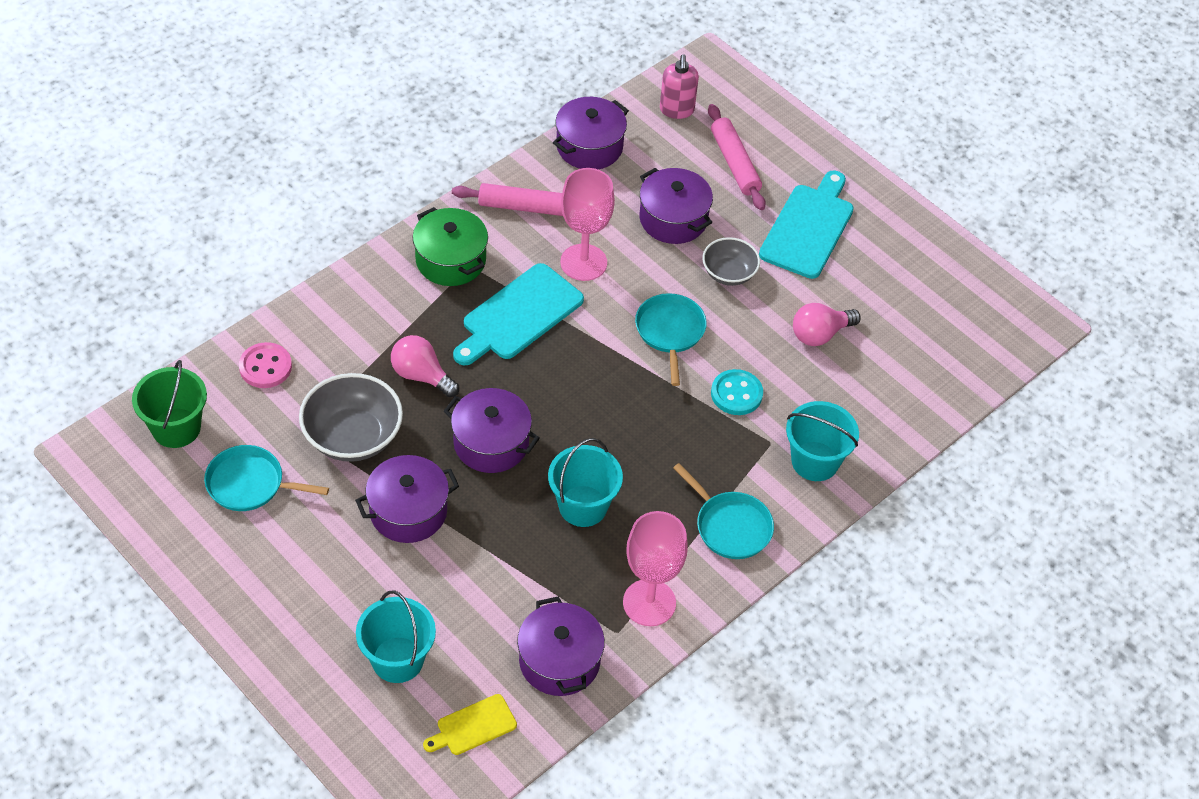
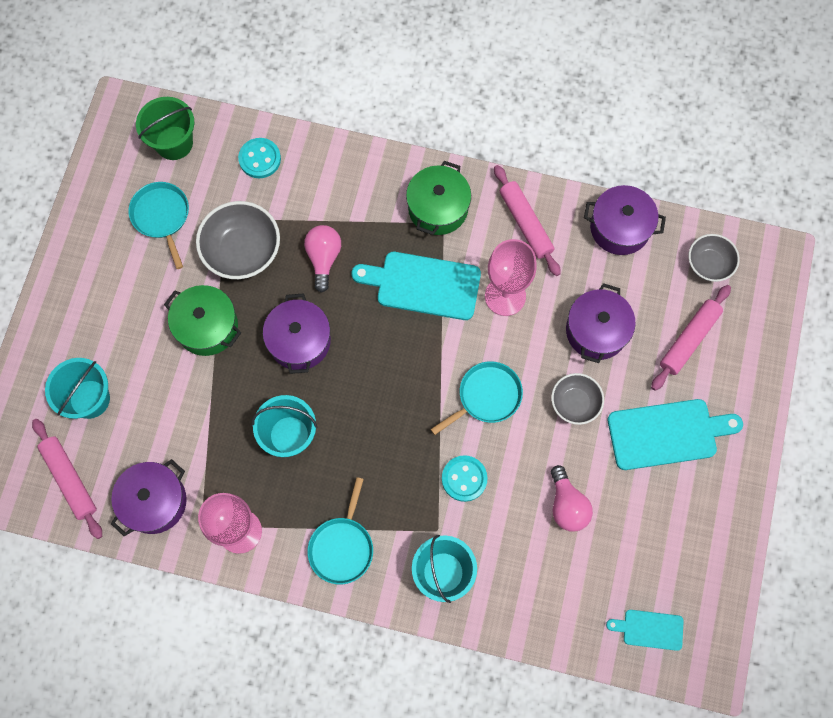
camera: 60 degrees right, 20 degrees up
pink button [239,342,292,388] -> turquoise button [238,138,281,178]
purple pot [355,455,459,543] -> green pot [164,285,241,356]
yellow cutting board [423,694,517,755] -> pink rolling pin [32,419,102,539]
pink soap dispenser [660,54,699,119] -> grey bowl [688,234,740,282]
pink light bulb [793,303,861,346] -> pink light bulb turned 135 degrees counterclockwise [551,465,593,532]
none -> turquoise cutting board [606,610,684,651]

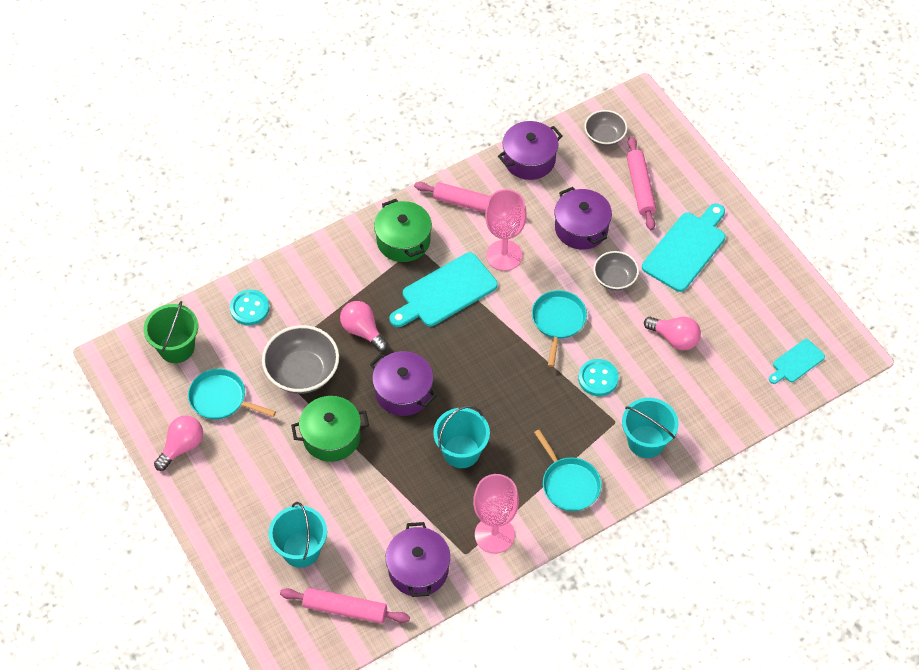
camera: 45 degrees left, 15 degrees down
none -> pink light bulb [154,416,203,471]

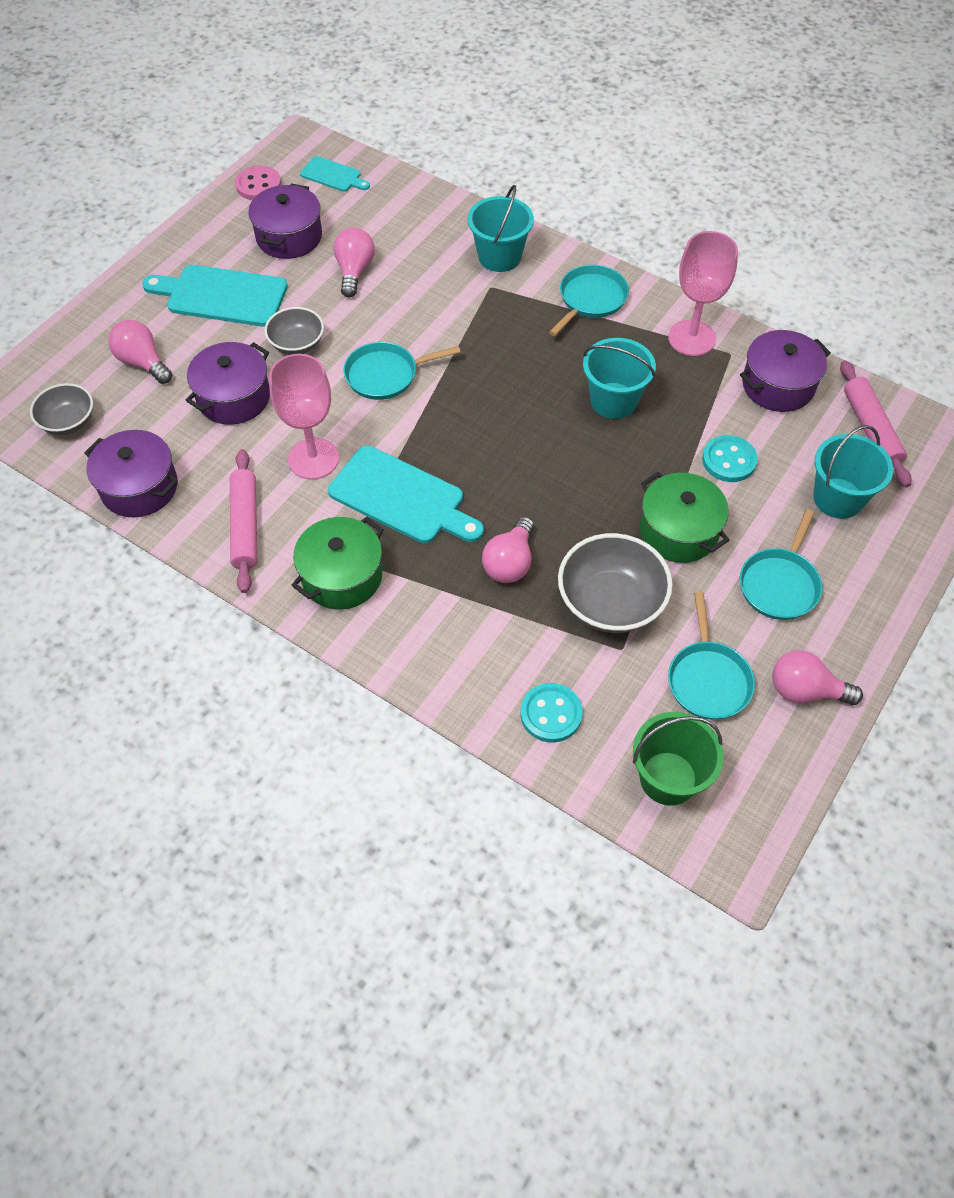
camera: 115 degrees left, 0 degrees up
purple pot [370,351,436,416] -> purple pot moved to [248,183,322,259]
turquoise button [578,359,619,396] -> turquoise button moved to [702,435,758,482]
pink rolling pin [627,136,656,231] -> pink light bulb [108,320,172,384]
none -> pink button [235,165,281,200]
none -> turquoise pan [740,509,822,620]

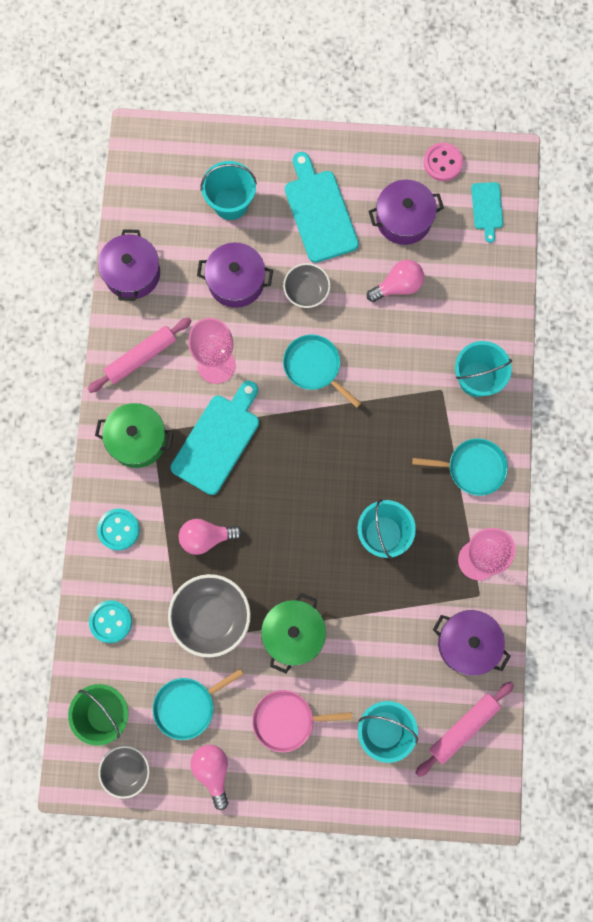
camera: 60 degrees right, 20 degrees up
grey bowl [30,383,93,435] -> grey bowl moved to [98,746,150,799]
pink light bulb [108,320,172,384] -> turquoise bucket [200,161,257,220]
turquoise cutting board [328,446,484,543] -> turquoise cutting board turned 150 degrees counterclockwise [171,381,259,495]
turquoise button [702,435,758,482] -> turquoise button moved to [97,509,140,551]
turquoise pan [740,509,822,620] -> pink pan [252,690,353,752]

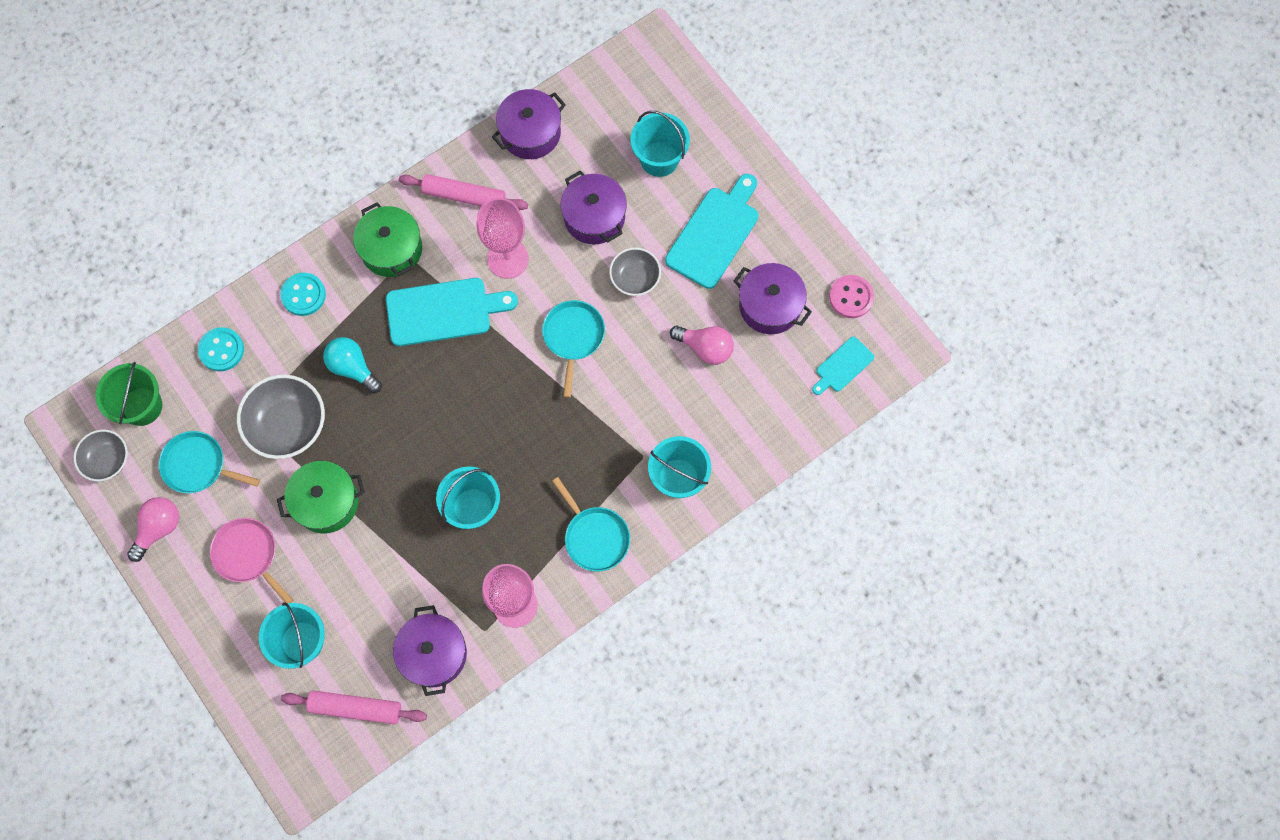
camera: 50 degrees right, 5 degrees down
pink light bulb [179,519,242,555] -> turquoise light bulb [323,337,382,393]

